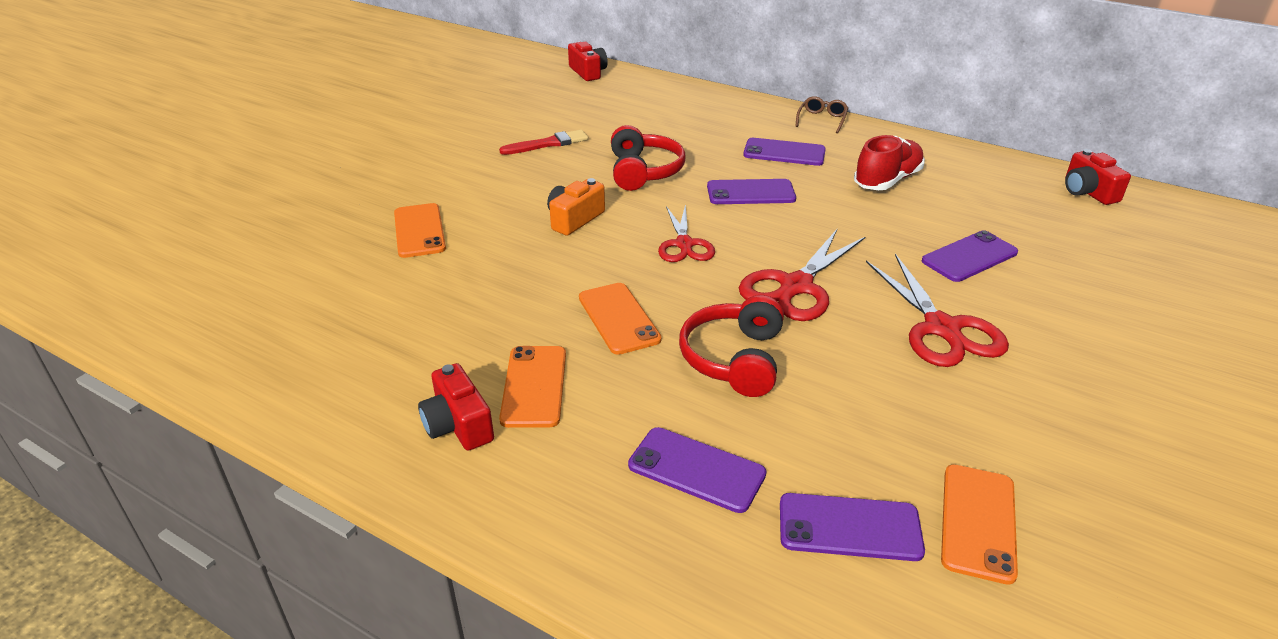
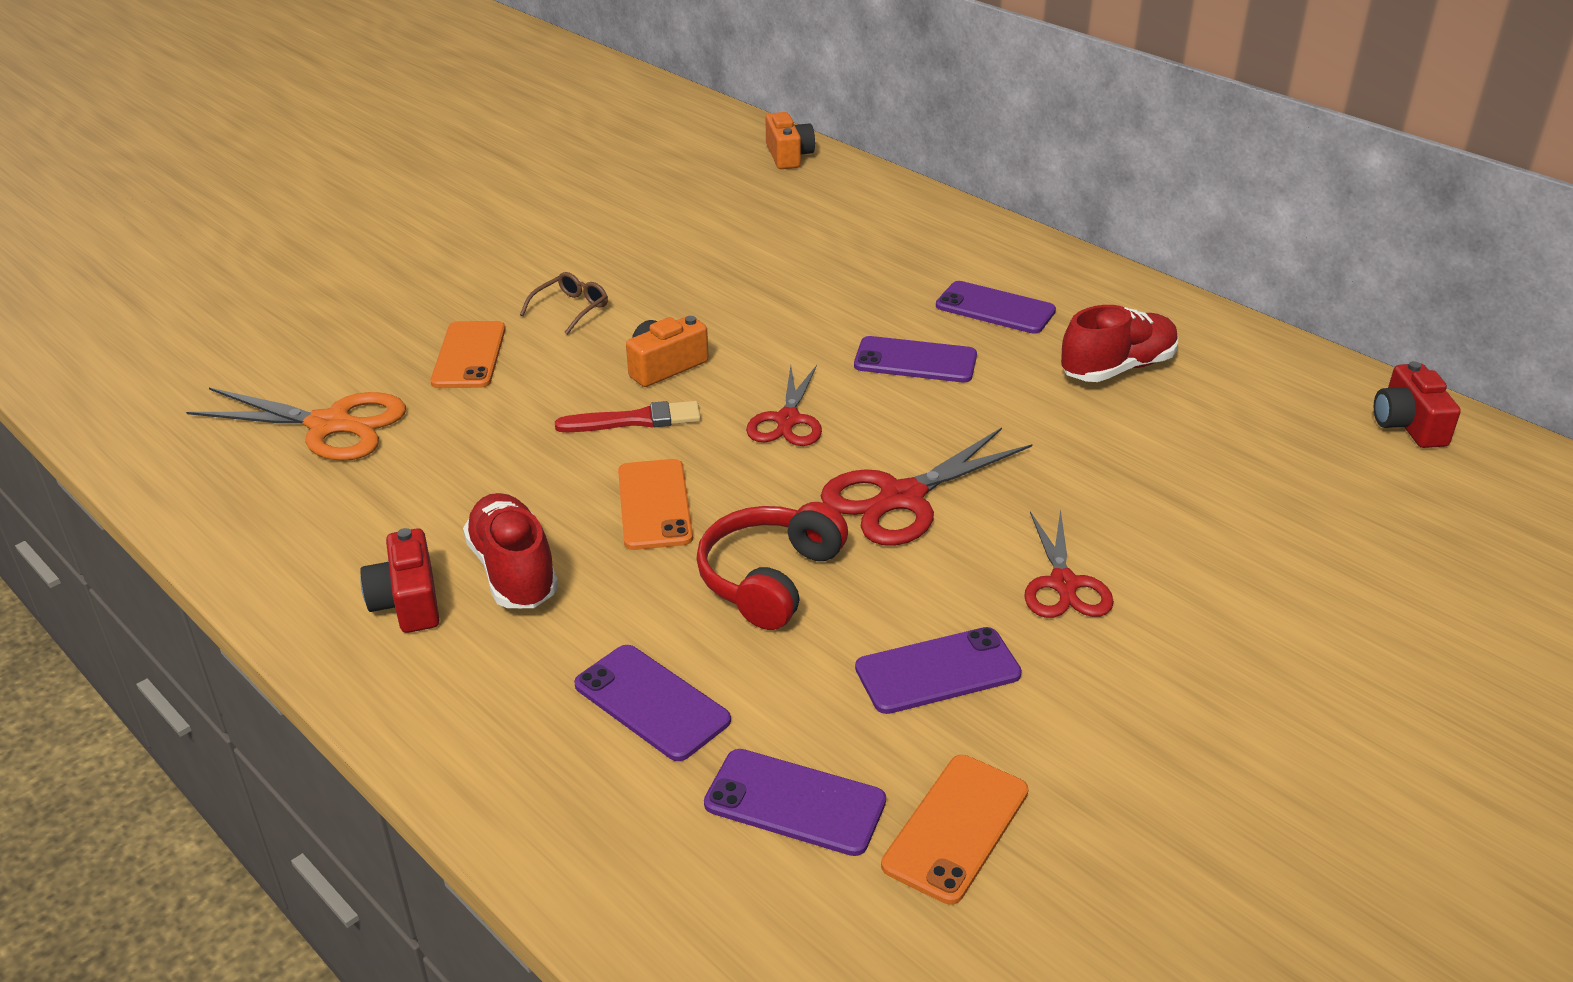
camera: 15 degrees right, 0 degrees up
red brush [499,130,588,155] -> red brush moved to [555,401,701,432]
orange phone [499,346,566,428] -> red shoe [463,493,558,608]
red camera [568,42,608,81] -> orange camera [765,112,815,169]
red headphones [611,125,686,191] -> none
brown glasses [796,96,848,134] -> brown glasses moved to [520,272,608,335]
red scissors [866,254,1009,367] -> red scissors [1024,509,1114,618], size x0.67
purple phone [922,230,1018,282] -> purple phone moved to [855,627,1022,714]
none -> orange scissors [186,388,406,461]

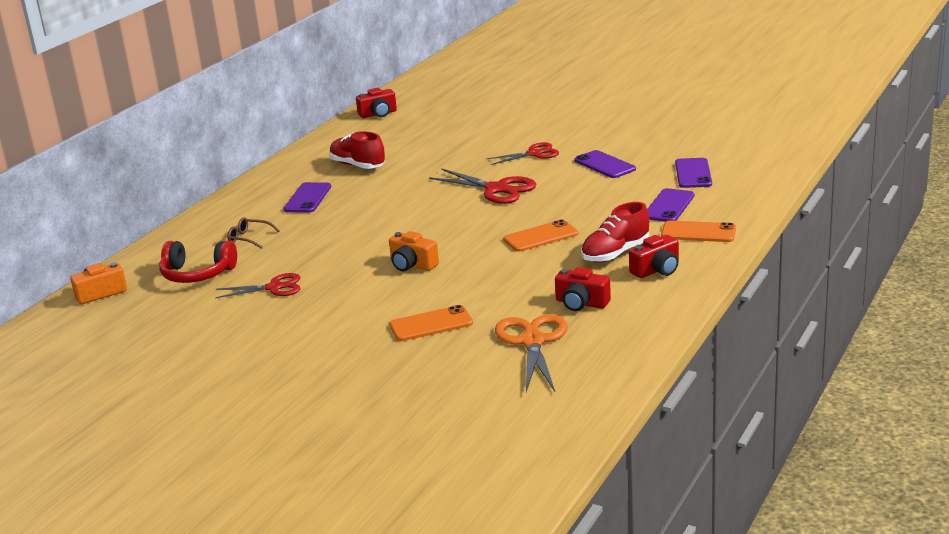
camera: 105 degrees left, 10 degrees down
brown glasses [520,272,608,335] -> brown glasses moved to [227,217,280,249]
red brush [555,401,701,432] -> none
red headphones [696,502,848,630] -> red headphones moved to [159,241,237,283]
red scissors [746,365,822,446] -> red scissors moved to [215,273,300,298]
purple phone [854,336,977,382] -> none
orange phone [881,755,1028,905] -> orange phone moved to [661,220,736,242]
none -> red camera [555,267,611,311]

